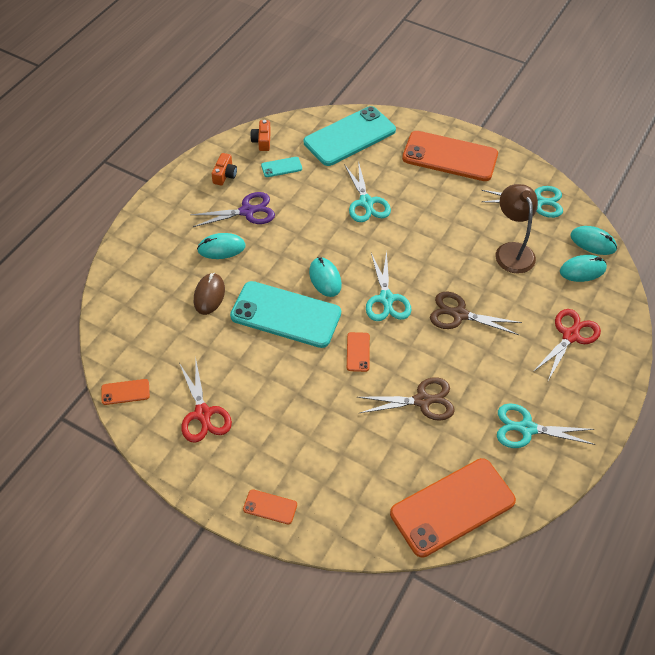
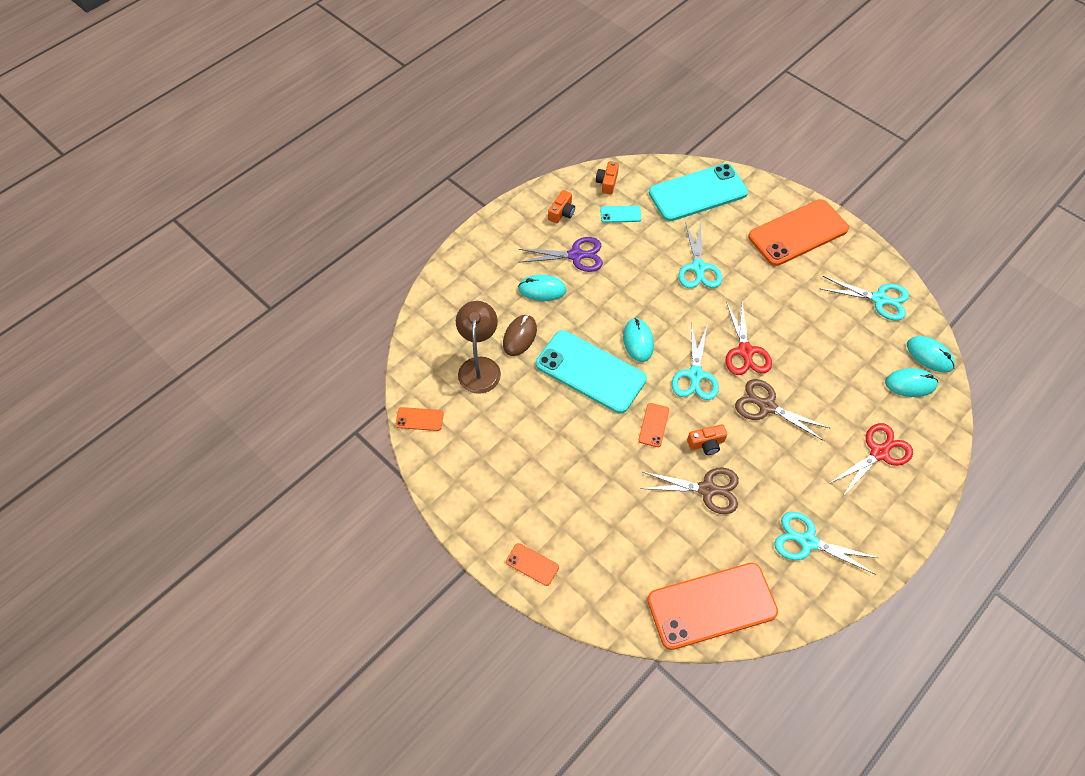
camera: 15 degrees right, 5 degrees up
red scissors [179,361,232,443] -> red scissors moved to [726,301,772,375]
orange phone [402,131,498,181] -> orange phone turned 60 degrees counterclockwise [748,199,849,266]
brown lamp [495,184,538,274] -> brown lamp moved to [456,301,501,394]
none -> orange camera [687,424,727,455]

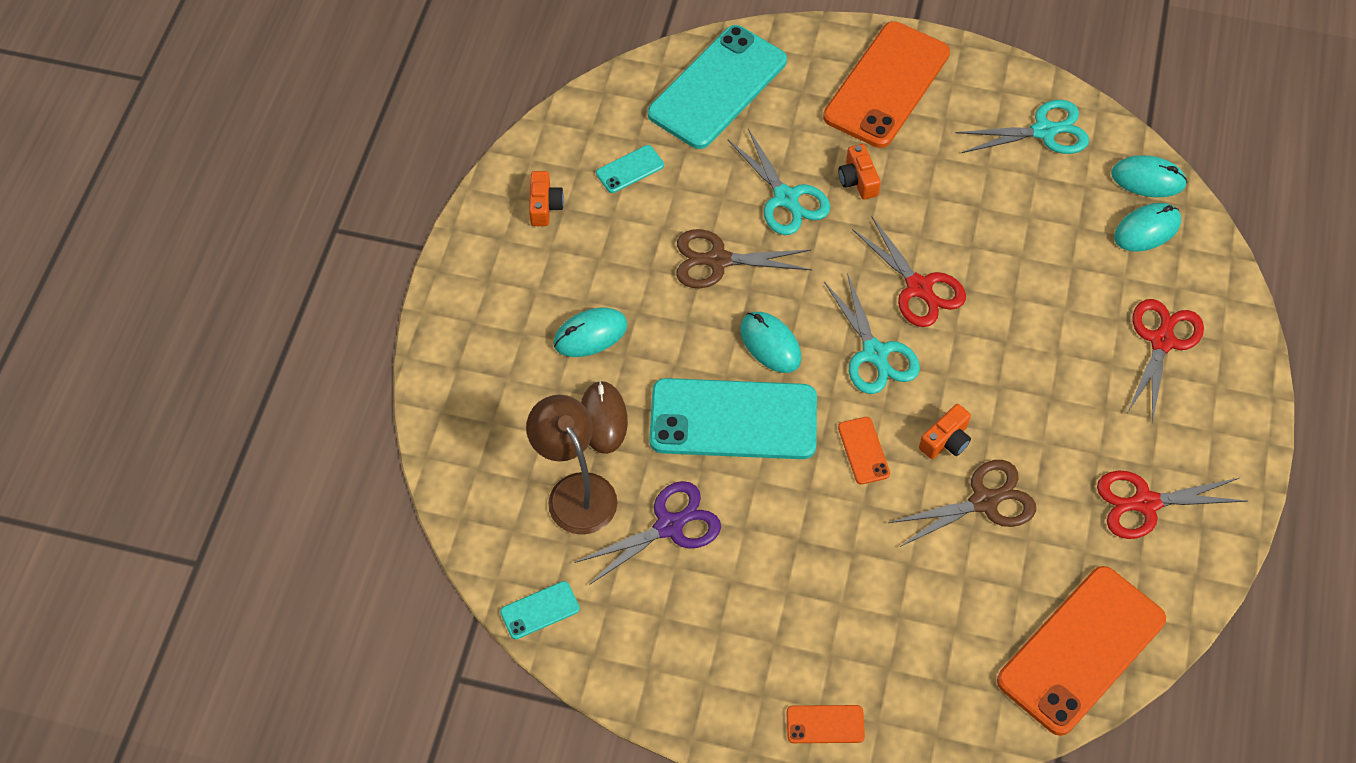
camera: 30 degrees left, 0 degrees up
orange phone [395,407,444,431] -> turquoise phone [500,581,580,639]
purple scissors [519,237,603,272] -> purple scissors moved to [575,481,721,585]
orange camera [596,161,619,194] -> orange camera moved to [838,144,881,199]
brown scissors [735,379,829,441] -> brown scissors moved to [676,229,812,288]
turquoise scissors [774,512,878,575] -> red scissors [1097,471,1248,539]

